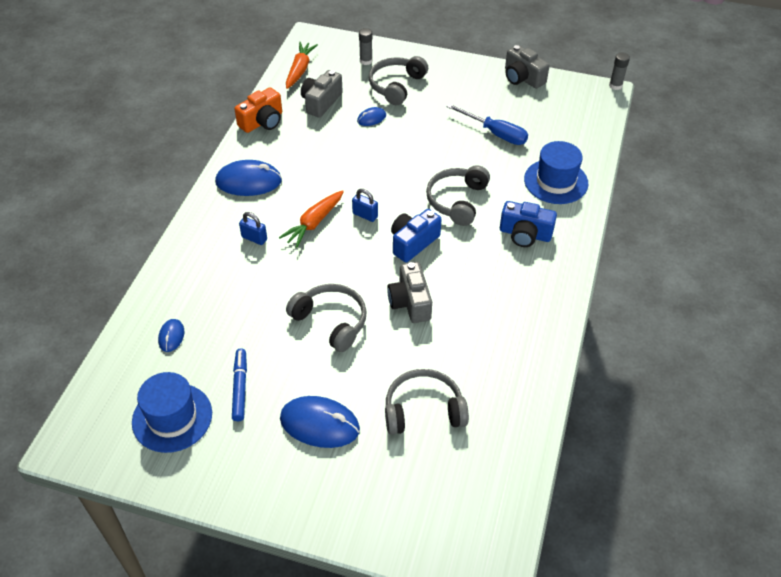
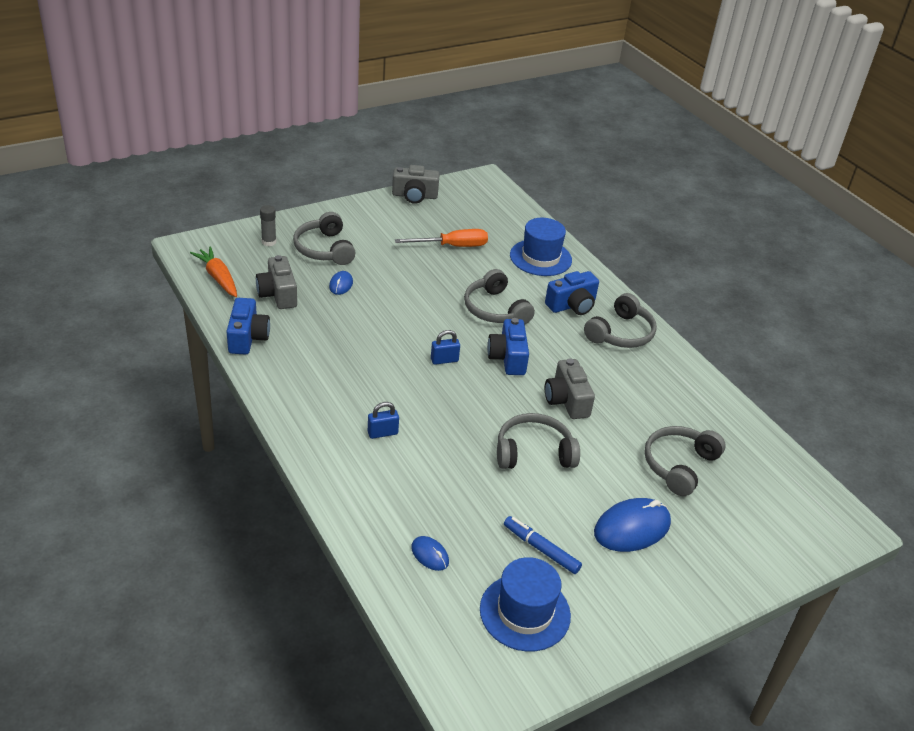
camera: 50 degrees left, 10 degrees down
blue mouse [215,160,282,196] -> none
orange camera [235,87,282,133] -> blue camera [226,298,270,354]
orange carrot [279,190,344,248] -> none
grey camera [387,262,432,323] -> grey camera turned 45 degrees clockwise [545,358,595,419]
blue screwdriver [447,104,528,145] -> orange screwdriver [395,229,488,247]
grey glue stick [609,53,630,90] -> none
none -> grey headphones [584,293,657,348]

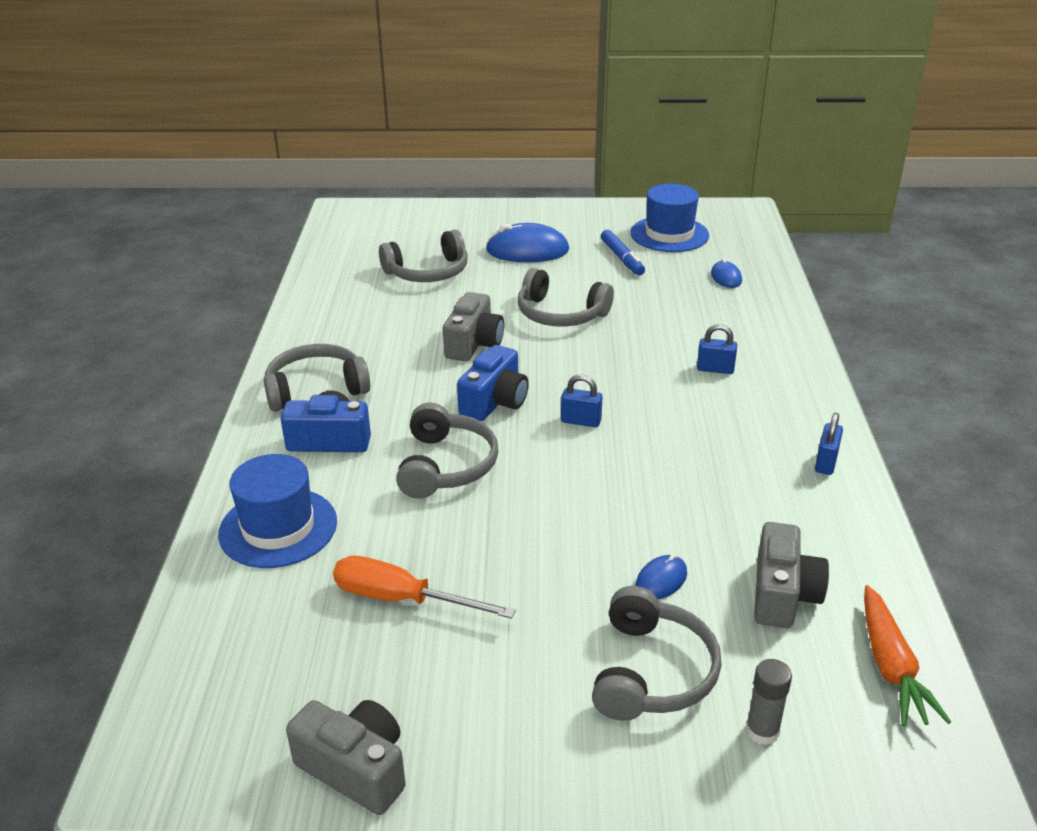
camera: 145 degrees left, 5 degrees down
blue camera [226,298,270,354] -> none
none -> blue padlock [815,413,843,475]

